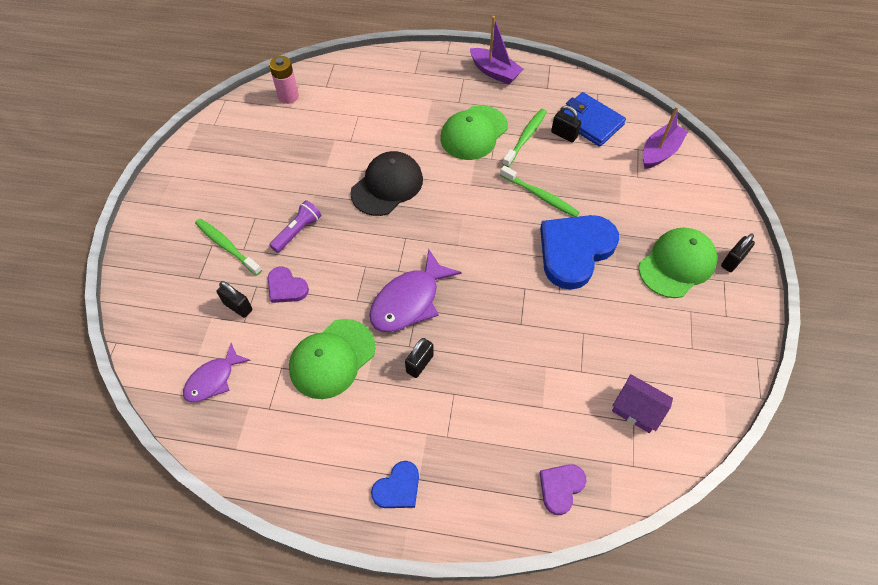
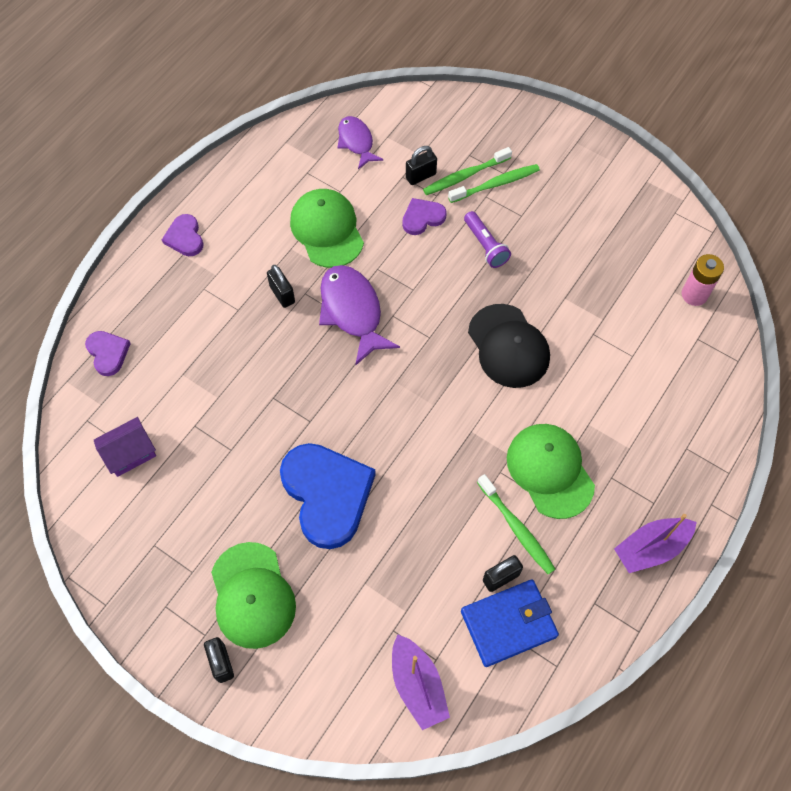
camera: 115 degrees right, 5 degrees up
blue heart [371,461,419,508] -> purple heart [162,214,203,256]
green toothbrush [500,165,579,217] -> green toothbrush moved to [423,147,512,195]

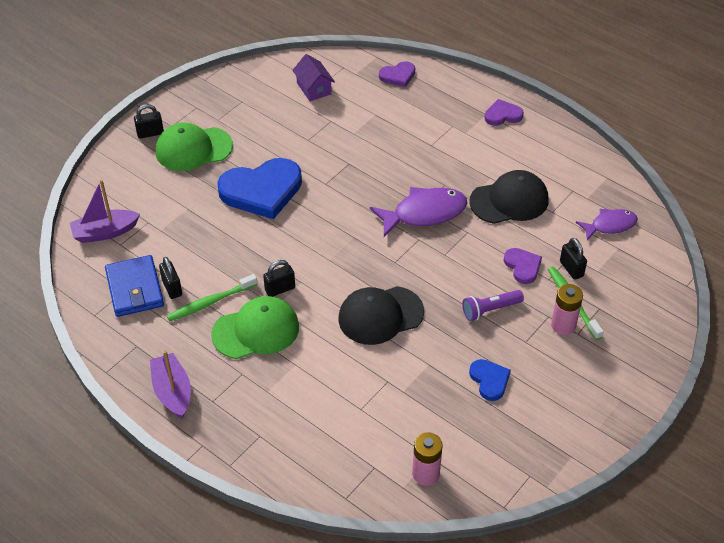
camera: 95 degrees right, 15 degrees down
black padlock [267,265,295,308] -> black padlock moved to [263,260,295,297]
green cap [290,189,364,268] -> black cap [469,170,548,224]
green toothbrush [448,164,540,203] -> pink battery [551,284,583,335]
none -> blue heart [469,359,511,401]

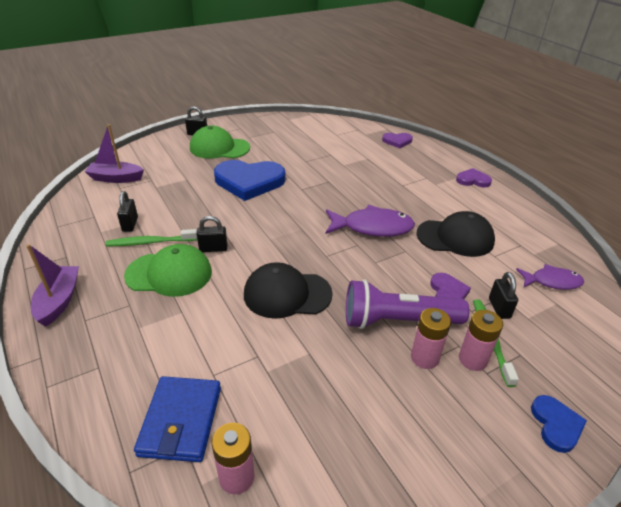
camera: 20 degrees right, 10 degrees down
blue wallet [105,255,164,317] -> blue wallet moved to [134,376,221,462]
purple house [292,54,335,101] -> none
purple flashlight [462,290,524,321] -> purple flashlight [346,279,469,329], size x1.80
blue heart [469,359,511,401] -> blue heart moved to [531,395,587,453]
none -> pink battery [411,308,451,369]

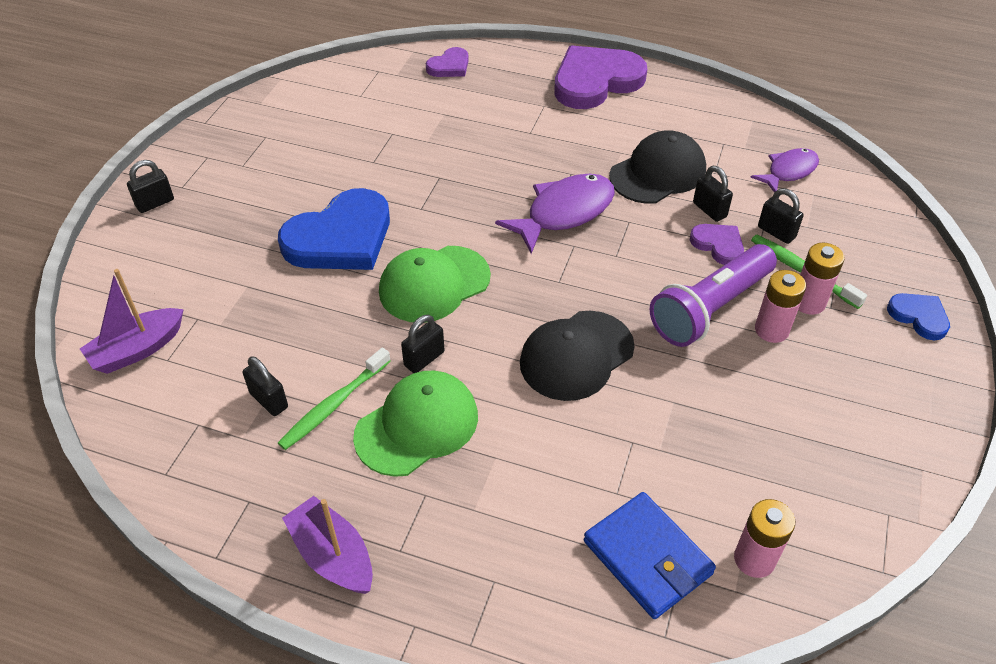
camera: 40 degrees left, 10 degrees up
green cap [190,126,250,159] -> green cap moved to [379,246,491,323]
purple heart [456,168,492,187] -> purple heart [554,45,647,109], size x2.05
none -> black padlock [693,166,733,222]

